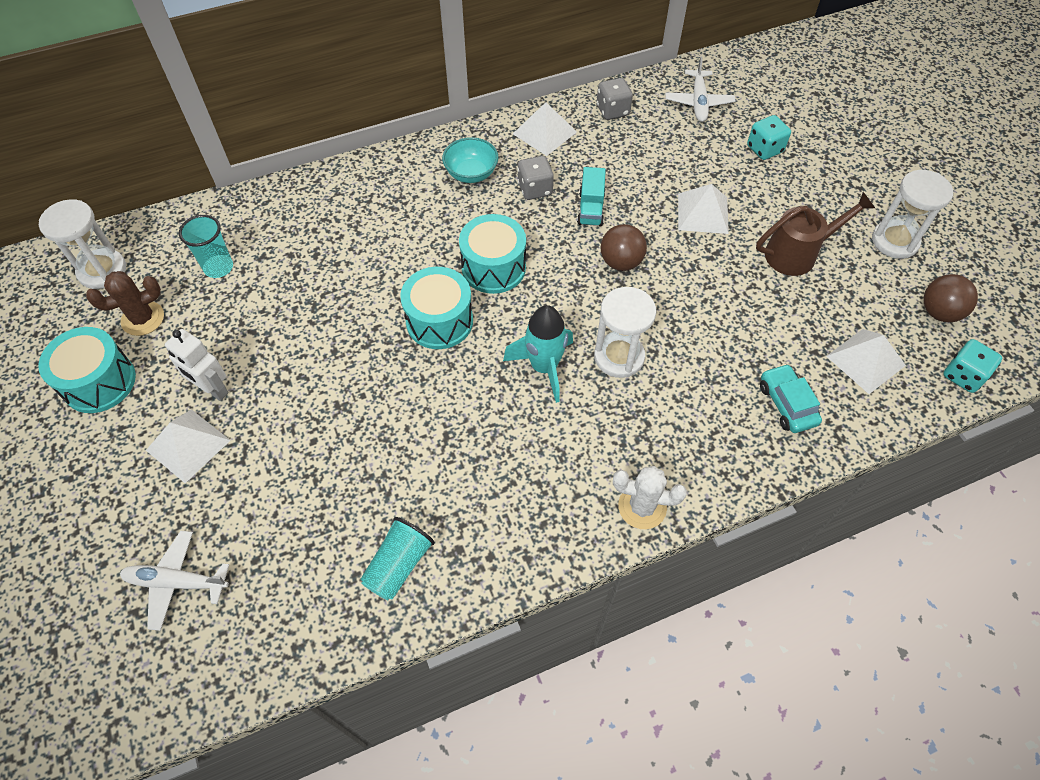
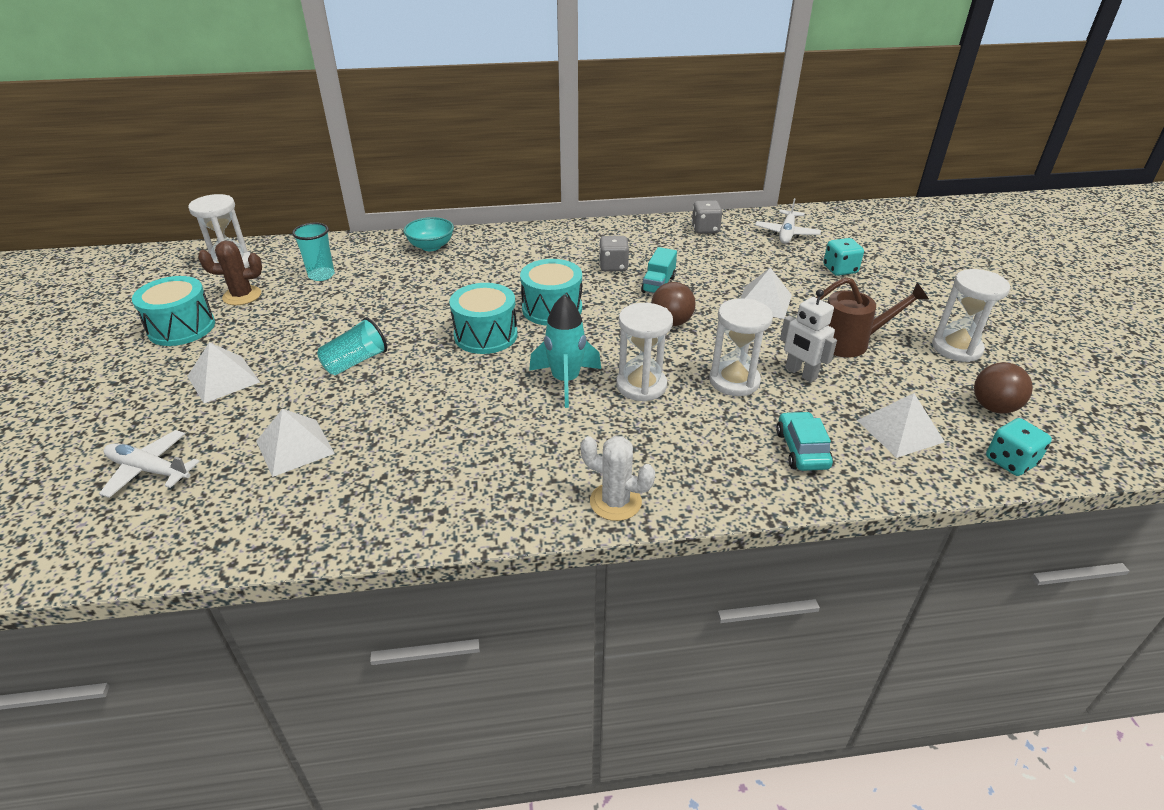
camera: 15 degrees right, 20 degrees down
white robot [165,329,229,401] -> white robot moved to [780,289,837,383]
turquoise cup [361,517,435,600] -> turquoise cup moved to [317,317,387,375]
turquoise bowl [442,137,498,183] -> turquoise bowl moved to [404,217,454,251]
white pyramid [513,102,577,156] -> white pyramid moved to [256,409,335,477]
none -> white hourglass [709,298,773,396]

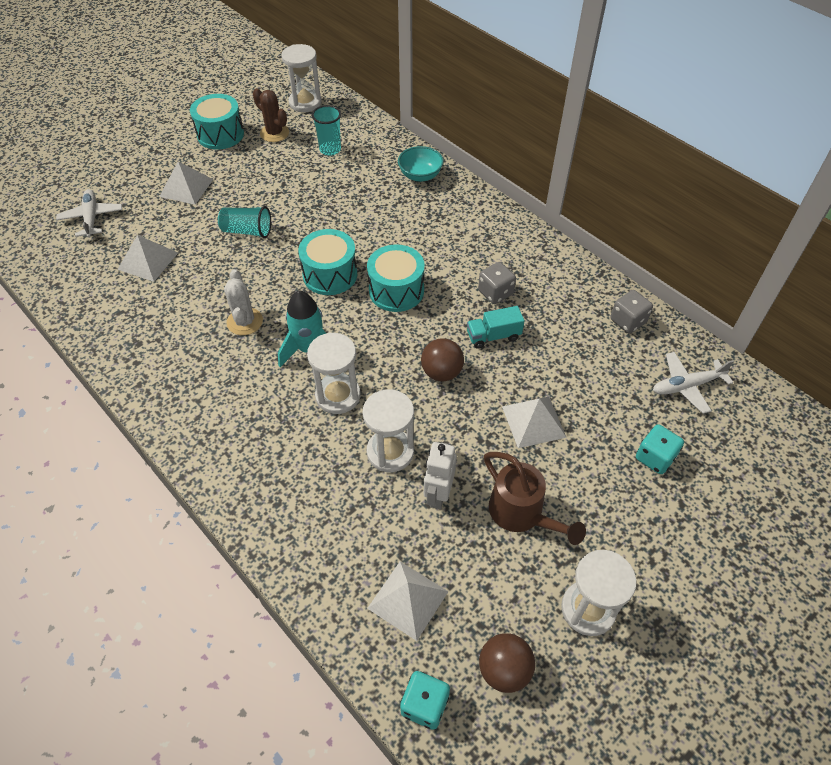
camera: 55 degrees right, 15 degrees up
white cactus [581,436,655,521] -> white cactus moved to [224,269,263,335]
turquoise car [776,411,833,471] -> none

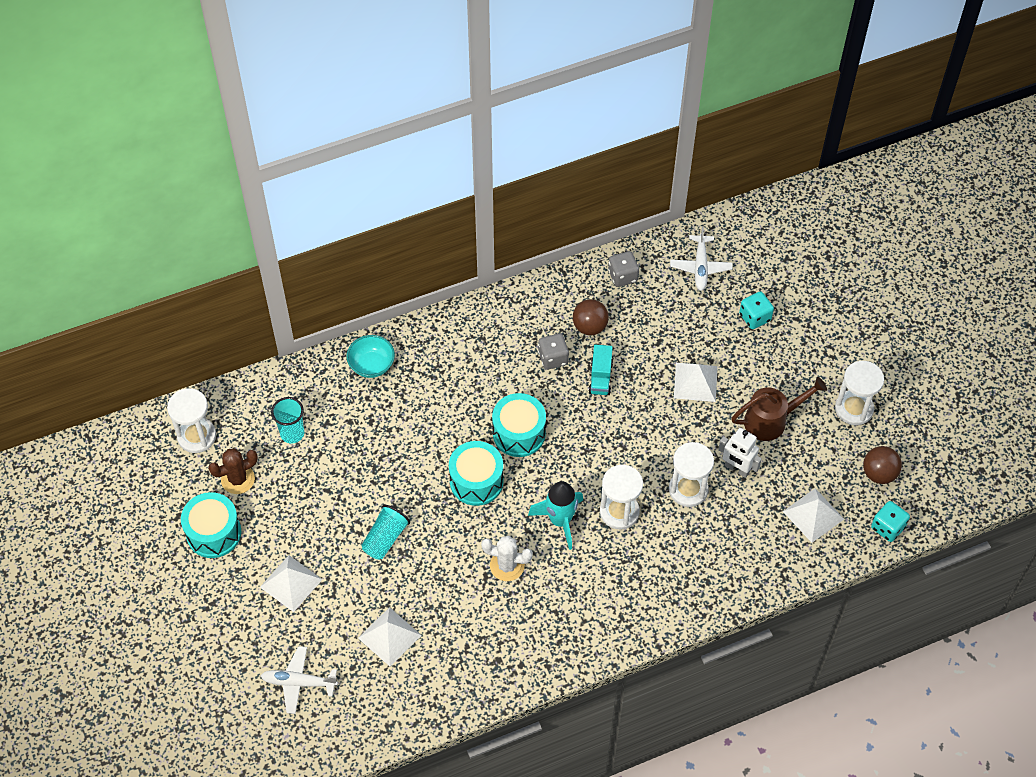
camera: 70 degrees left, 5 degrees up
brown ball [421,338,464,381] -> brown ball moved to [573,299,609,335]

